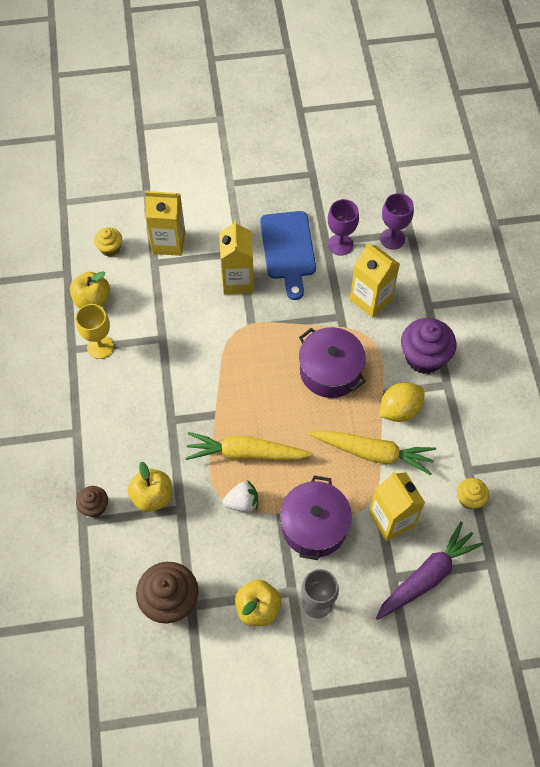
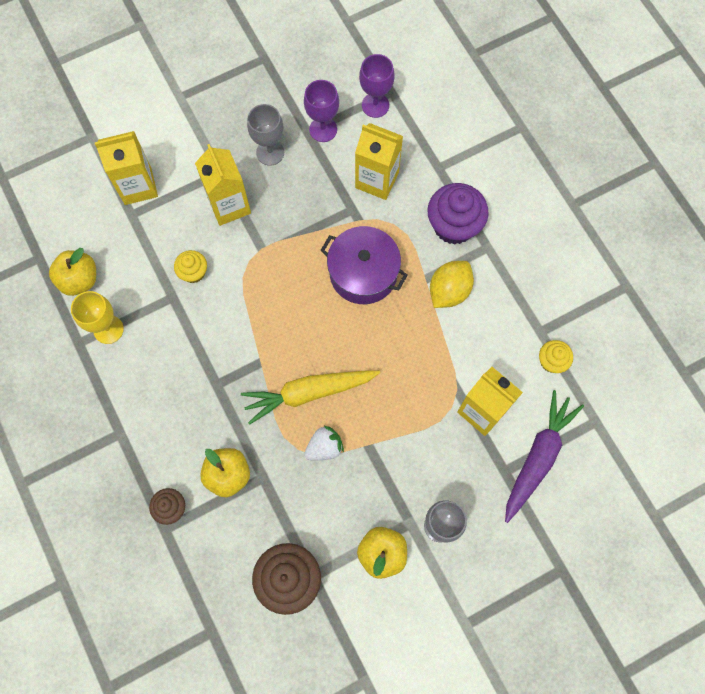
camera: 20 degrees left, 10 degrees up
yellow cupcake [94,227,122,257] -> yellow cupcake moved to [174,250,207,283]
blue cutting board [260,211,316,300] -> grey goblet [247,104,284,166]
purple pot [280,475,352,560] -> none
yellow carrot [309,430,436,475] -> none

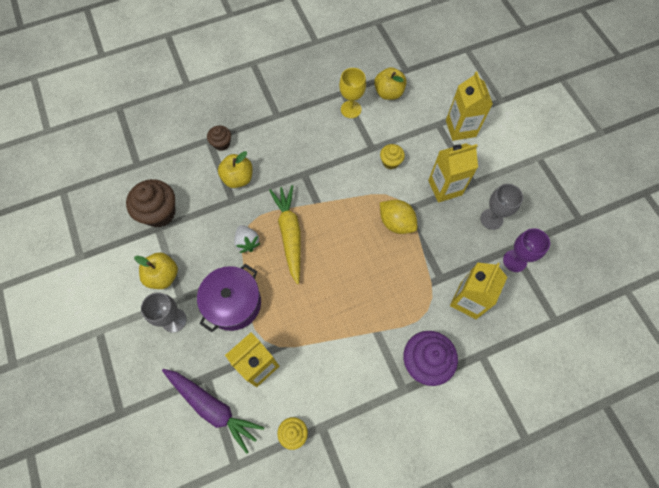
camera: 95 degrees right, 5 degrees down
purple pot [321,226,408,304] -> purple pot moved to [197,264,261,332]
purple goblet [359,54,395,118] -> none
yellow lemon [430,261,474,308] -> yellow lemon moved to [380,200,417,234]

